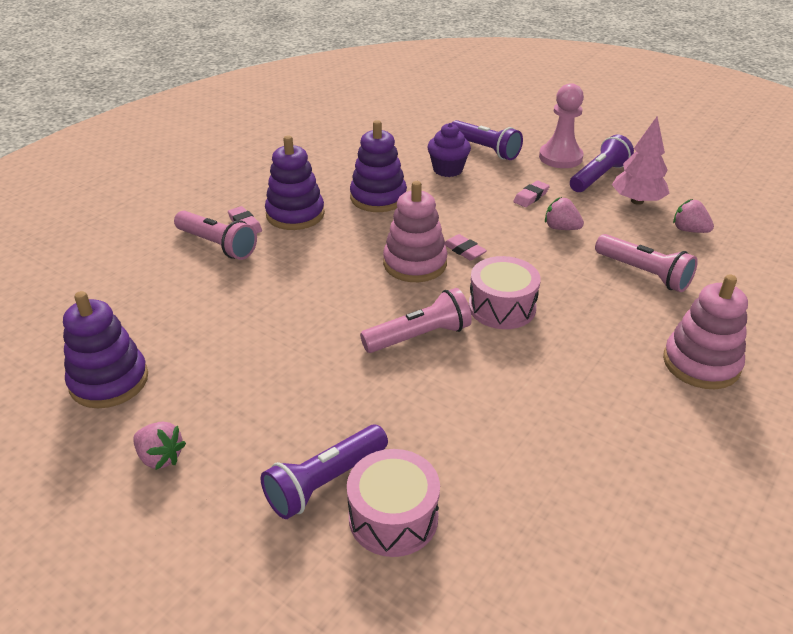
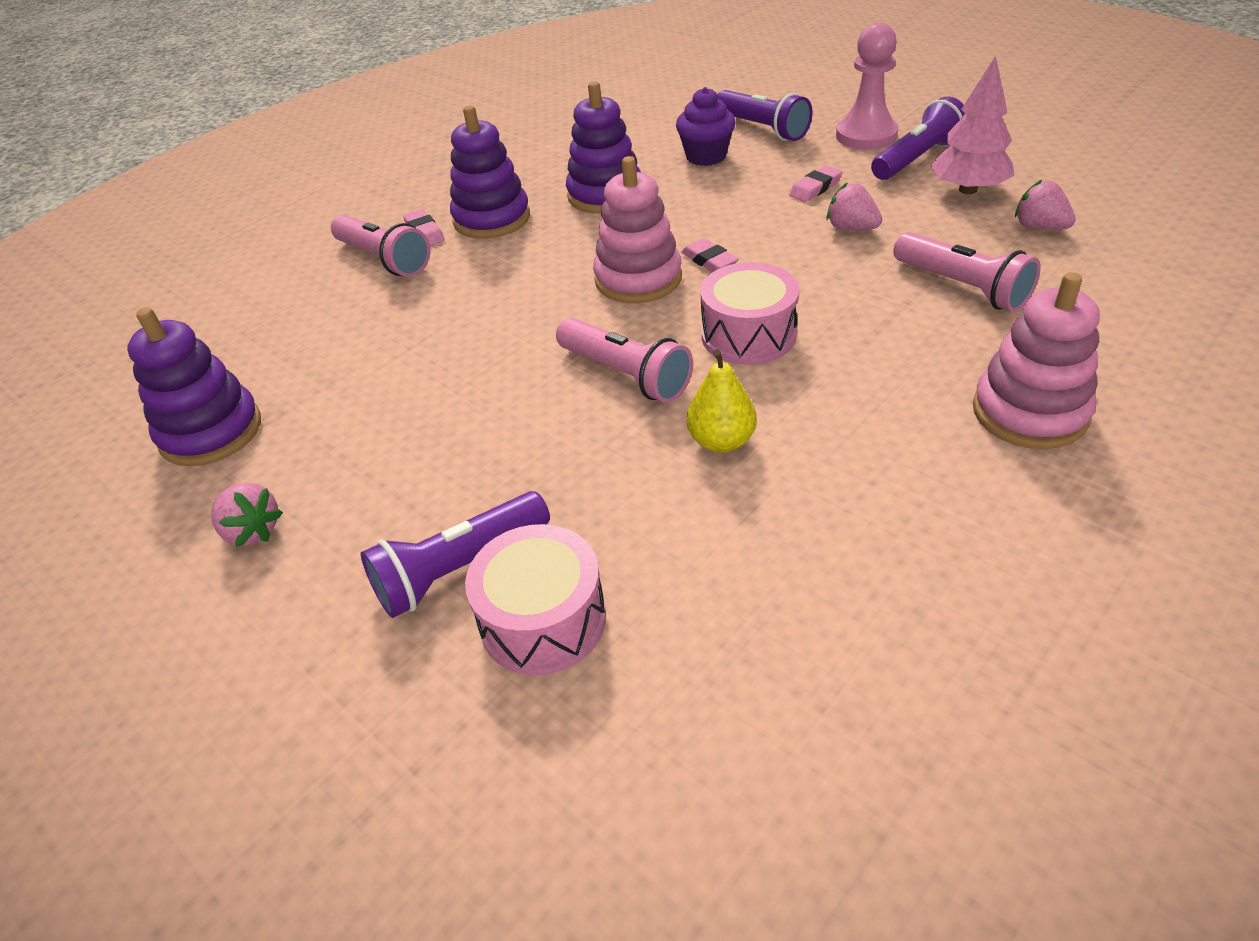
camera: 10 degrees right, 5 degrees up
pink flashlight [360,288,472,353] -> pink flashlight turned 60 degrees clockwise [556,318,693,403]
none -> yellow pear [686,349,757,453]

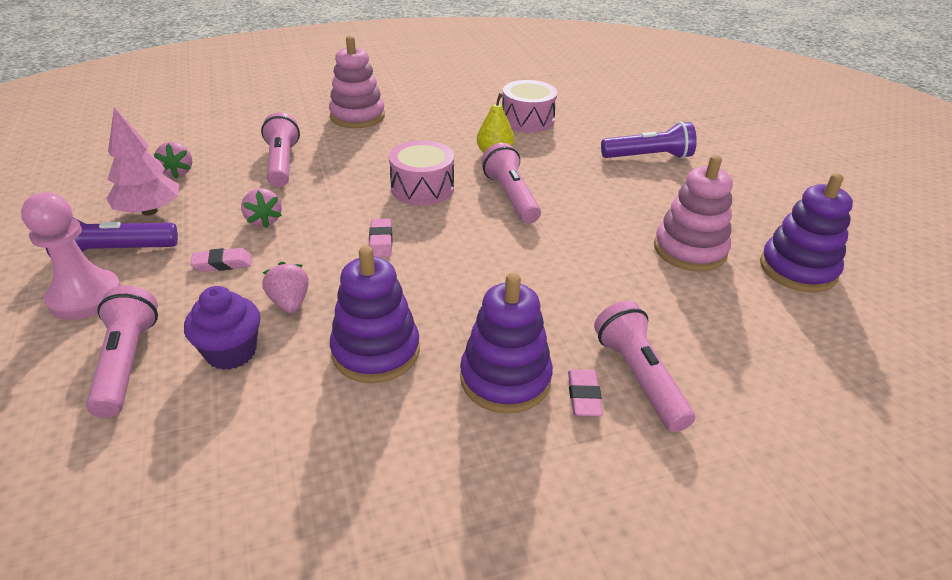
camera: 155 degrees left, 5 degrees down
pink strawberry [211,483,283,547] -> pink strawberry moved to [262,262,309,313]
pink drum [465,524,606,675] -> pink drum moved to [502,80,557,133]
pink stacking toy [593,156,682,303] -> pink stacking toy moved to [654,155,733,272]
purple flashlight [717,90,813,141] -> pink flashlight [86,286,158,418]

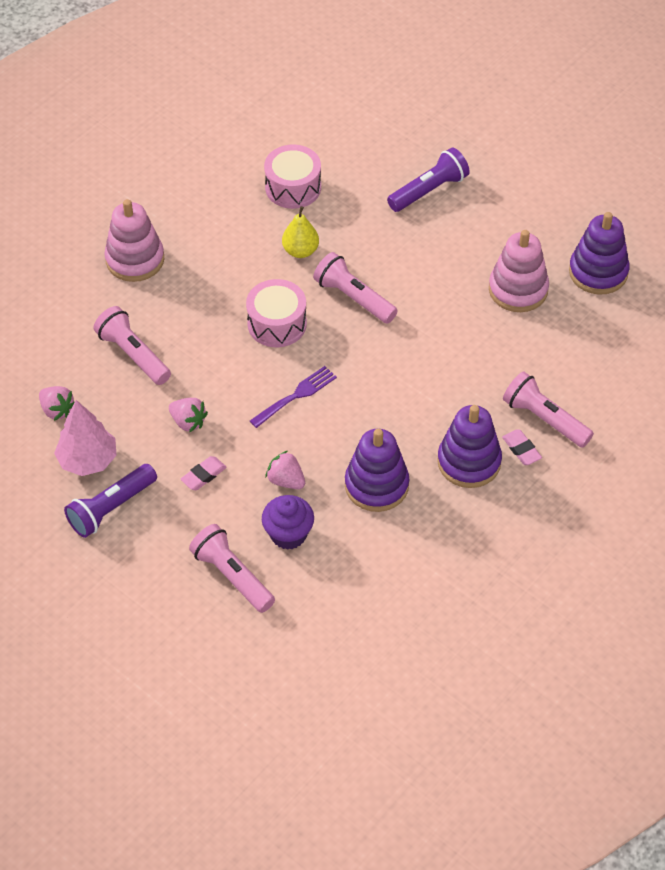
camera: 30 degrees left, 15 degrees up
pink pawn [21,192,121,320] -> none
pink eraser [369,219,392,257] -> purple fork [250,366,337,428]

